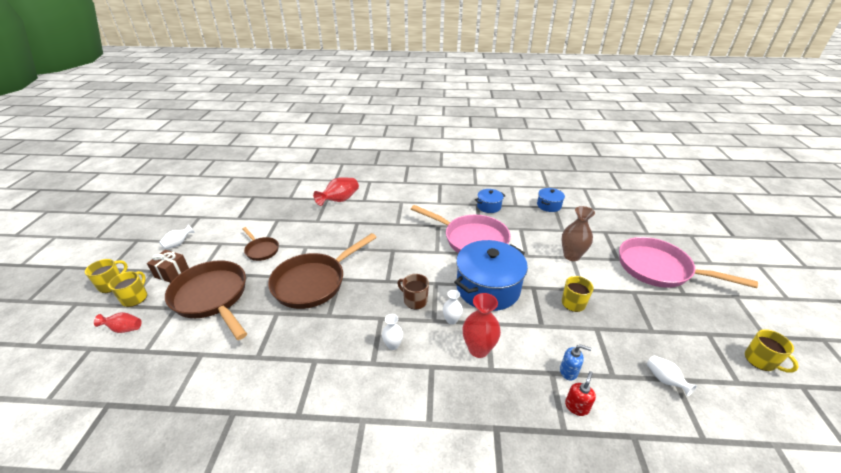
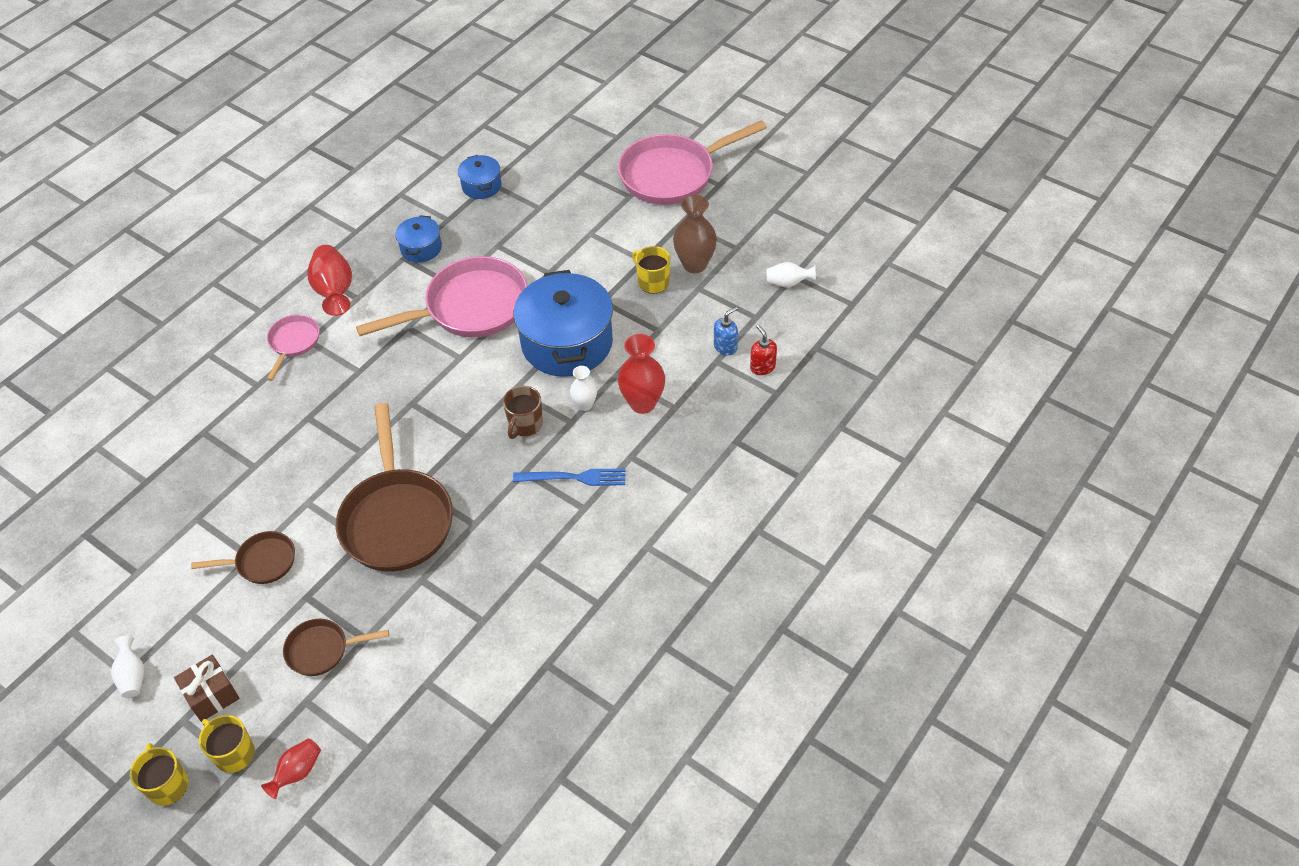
camera: 55 degrees left, 15 degrees up
brown pan [165,260,247,340] -> brown pan [283,619,389,676], size x0.50
red vase [313,177,359,206] -> red vase moved to [308,245,352,316]
white vase [382,314,403,350] -> blue fork [513,469,626,486]
brown mug [397,274,429,309] -> brown mug turned 45 degrees counterclockwise [503,386,543,439]
brown vase [562,206,595,261] -> brown vase moved to [673,195,717,273]
yellow mug [745,329,799,373] -> none
none -> pink pan [267,314,319,381]

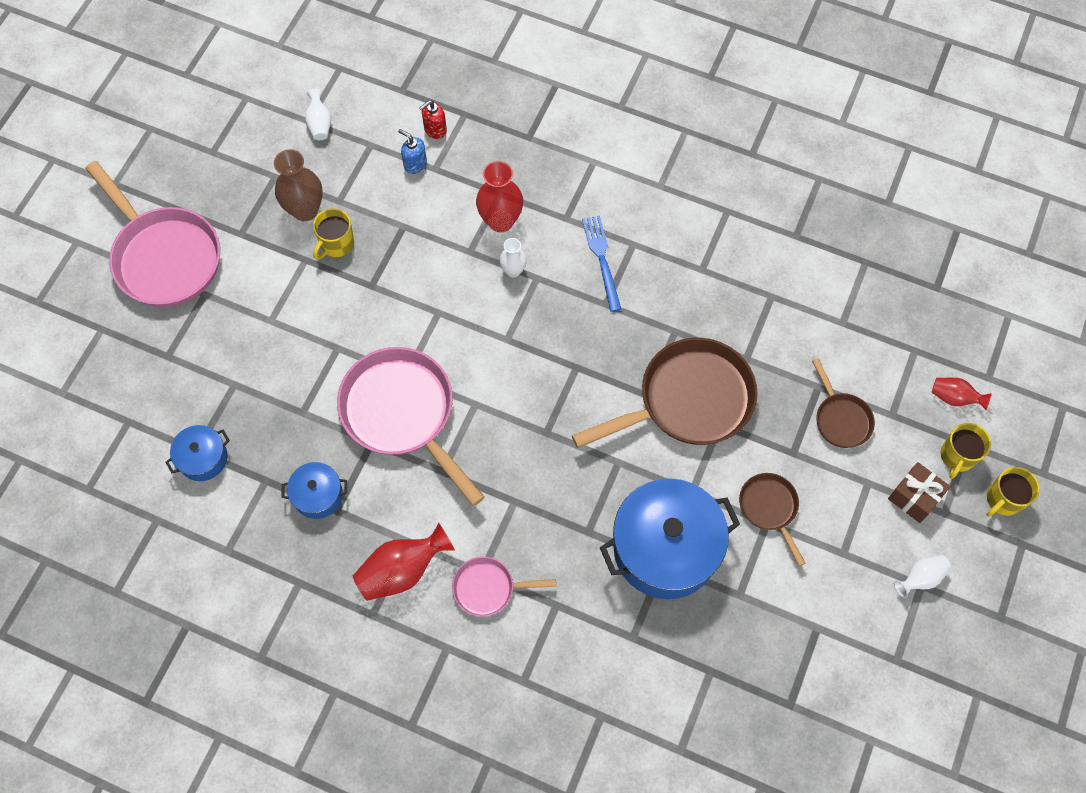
camera: 105 degrees left, 15 degrees up
brown mug [503,386,543,439] -> none
blue pot [514,270,613,377] -> blue pot moved to [600,478,740,599]

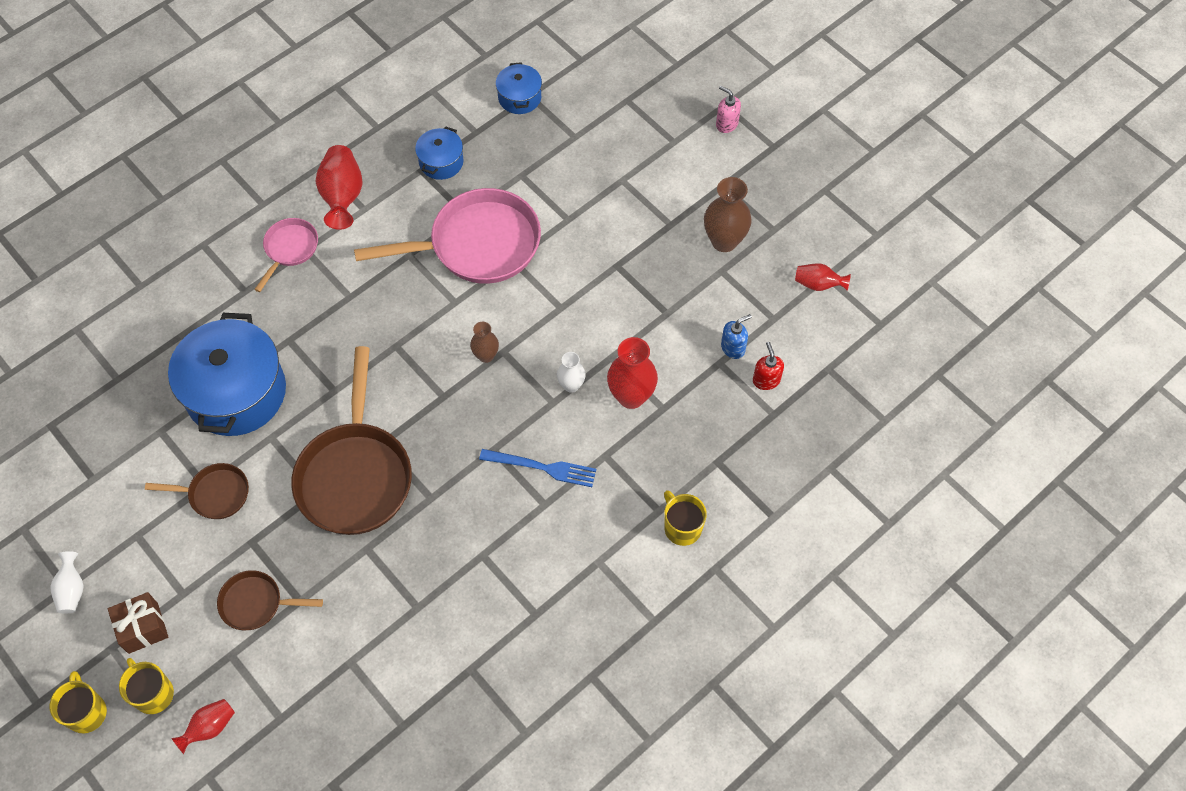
camera: 115 degrees right, 5 degrees down
pink pan [85,161,220,307] -> pink soap dispenser [716,86,741,133]
white vase [305,89,331,140] -> red vase [795,263,851,291]
yellow mug [313,208,354,260] -> yellow mug moved to [664,490,707,546]
none -> brown vase [470,322,499,363]

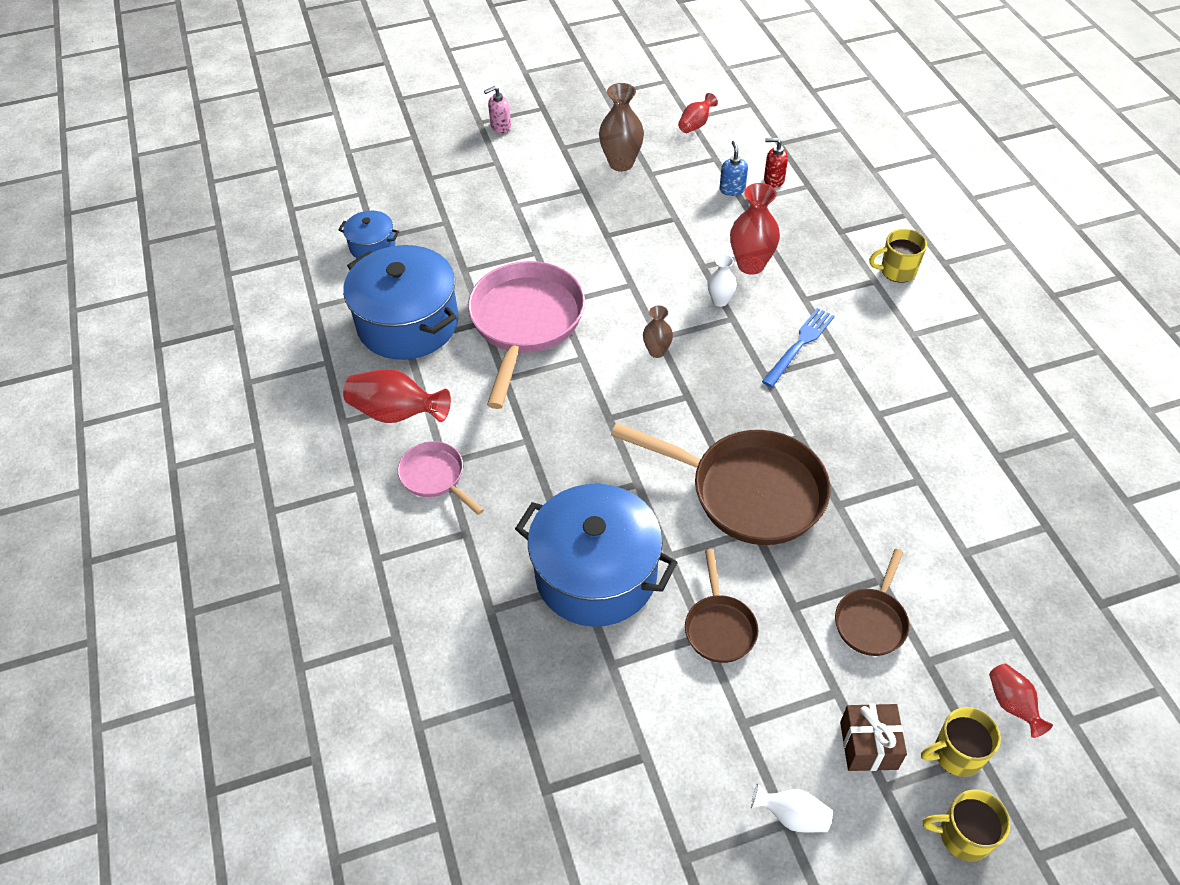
camera: 65 degrees left, 10 degrees down
brown pan [145,463,249,519] -> brown pan turned 150 degrees clockwise [685,549,758,663]
blue pot [415,126,464,180] -> blue pot [343,245,458,360], size x2.07

